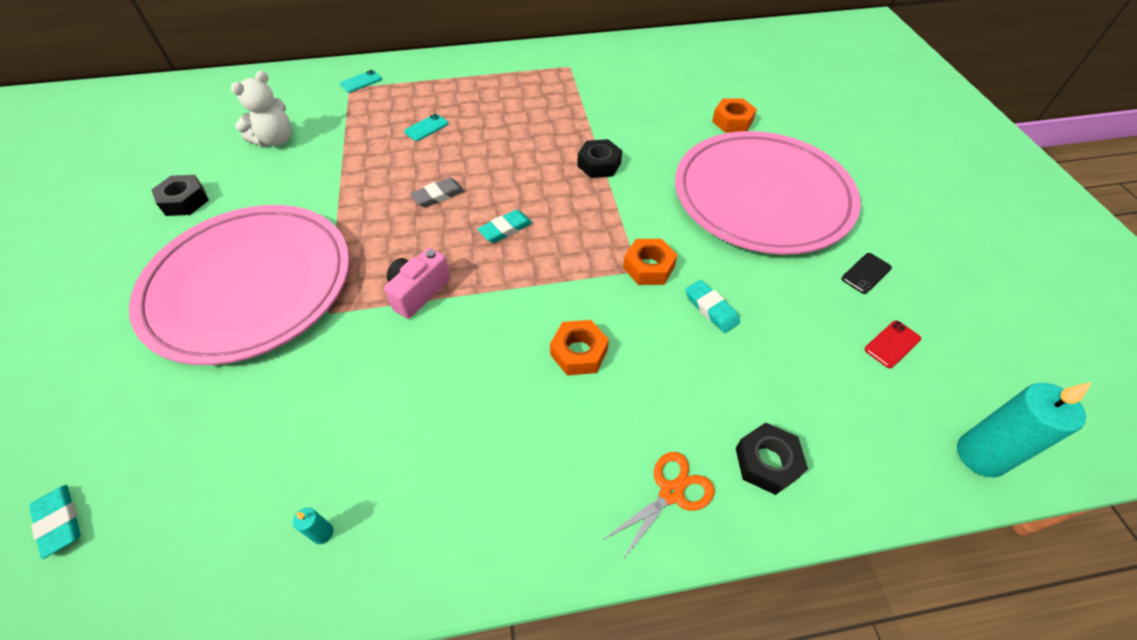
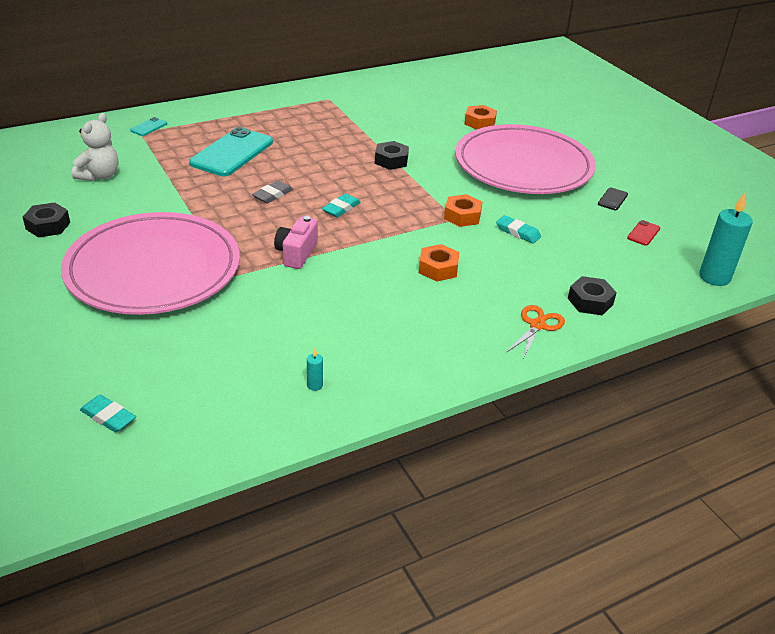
camera: 20 degrees left, 15 degrees down
turquoise phone [404,114,449,141] -> turquoise phone [189,127,273,176], size x2.37

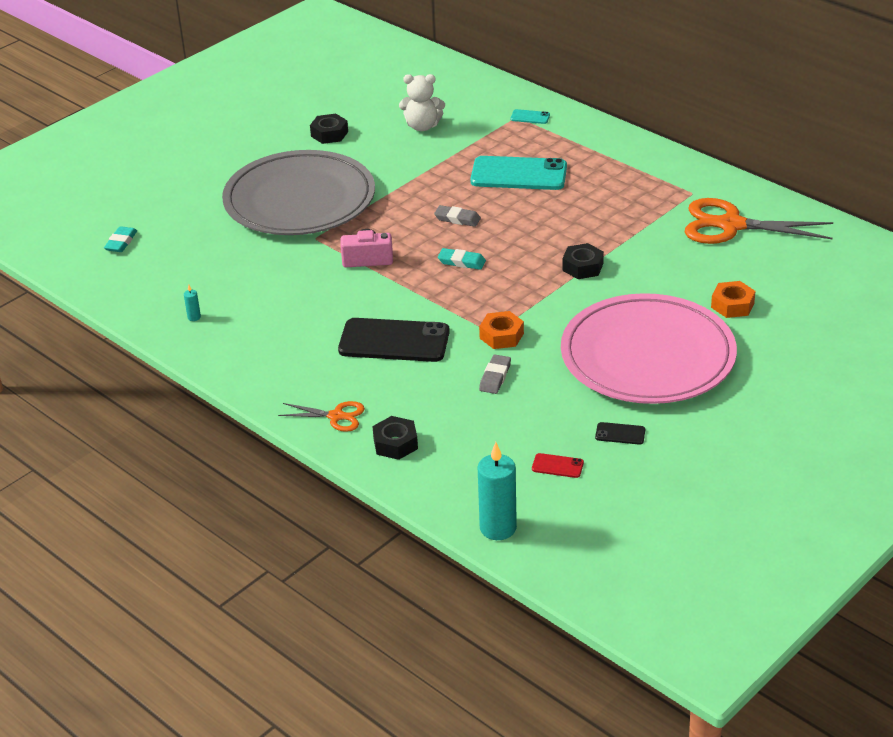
camera: 75 degrees right, 0 degrees up
pink plate [61,212,240,315] -> grey plate [222,150,375,235]
orange nut [419,244,459,282] -> black phone [338,318,450,362]
turquoise eraser [496,215,541,244] -> grey eraser [479,354,511,394]
none -> orange scissors [685,198,833,244]

